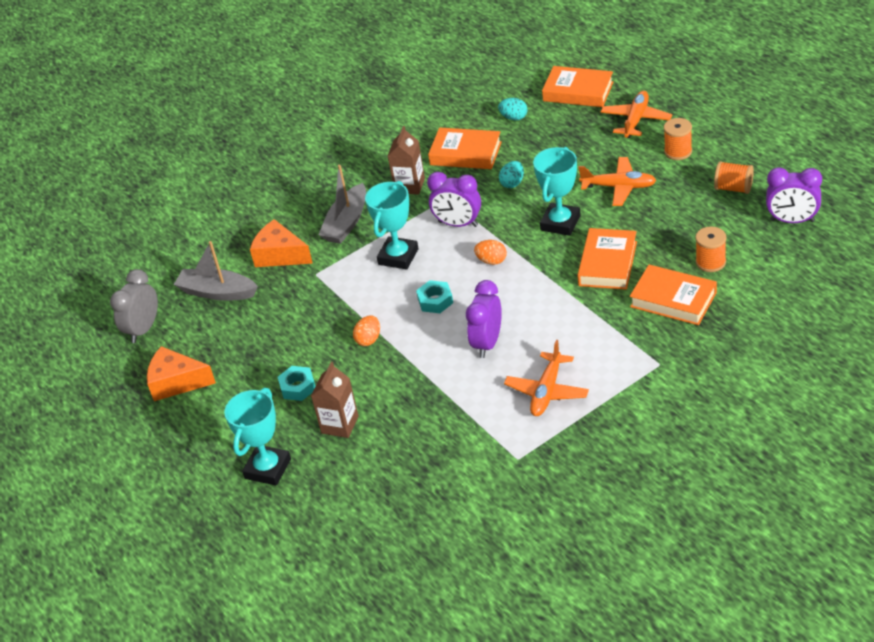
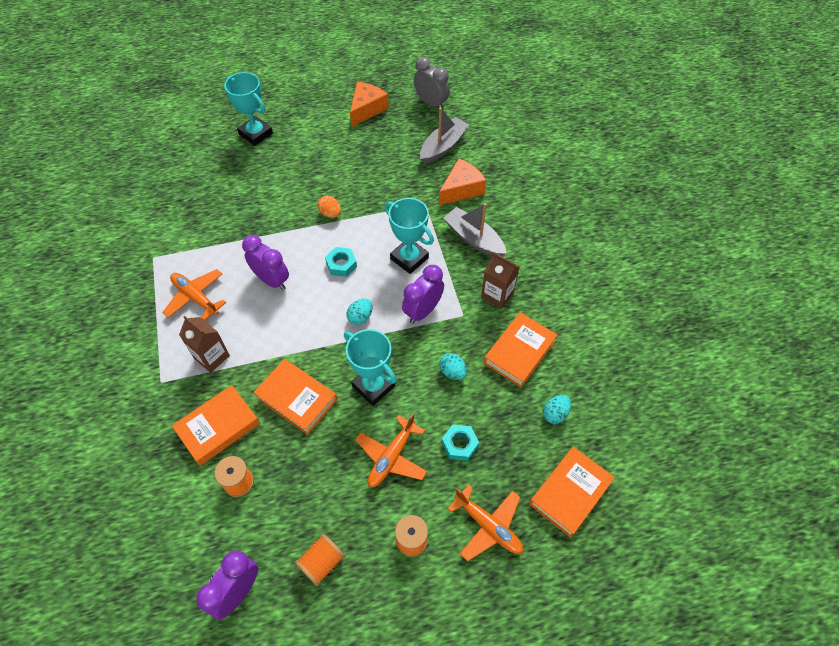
camera: 105 degrees right, 15 degrees up
turquoise nut [278,366,316,401] -> turquoise nut moved to [442,424,479,461]
brown carton [311,362,359,438] -> brown carton moved to [179,316,230,373]
orange egg [474,240,507,265] -> turquoise egg [346,299,373,325]

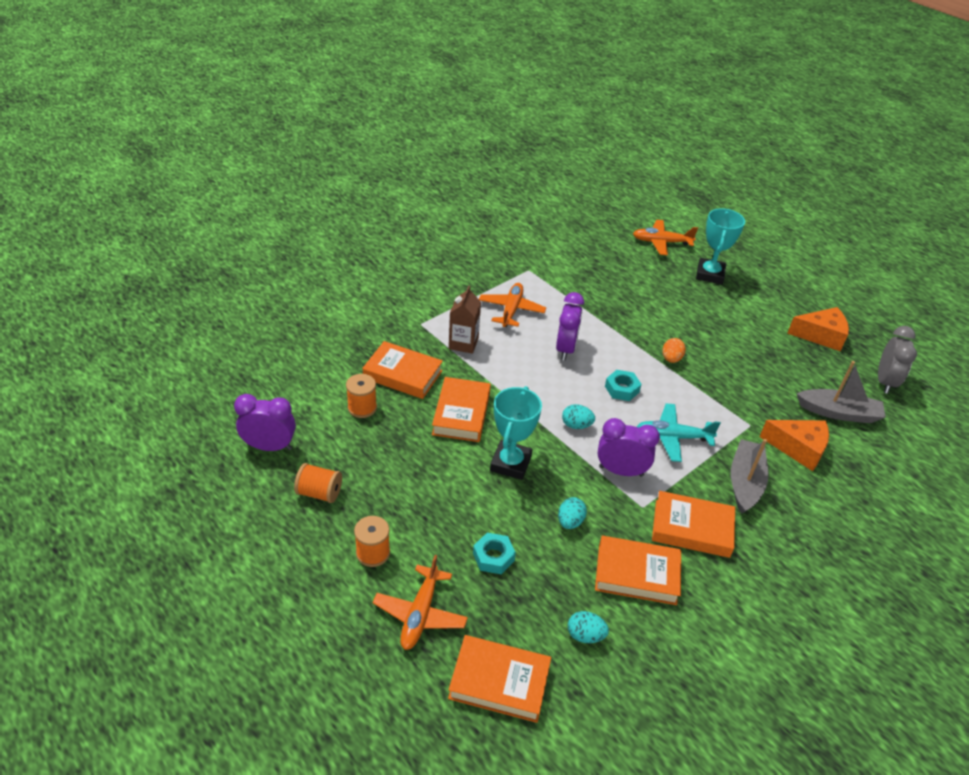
camera: 60 degrees right, 15 degrees down
orange plane [355,413,427,487] -> orange plane moved to [633,220,698,256]
turquoise trophy [385,198,434,274] -> turquoise plane [637,403,721,462]
brown carton [481,252,520,309] -> orange book [652,491,735,558]

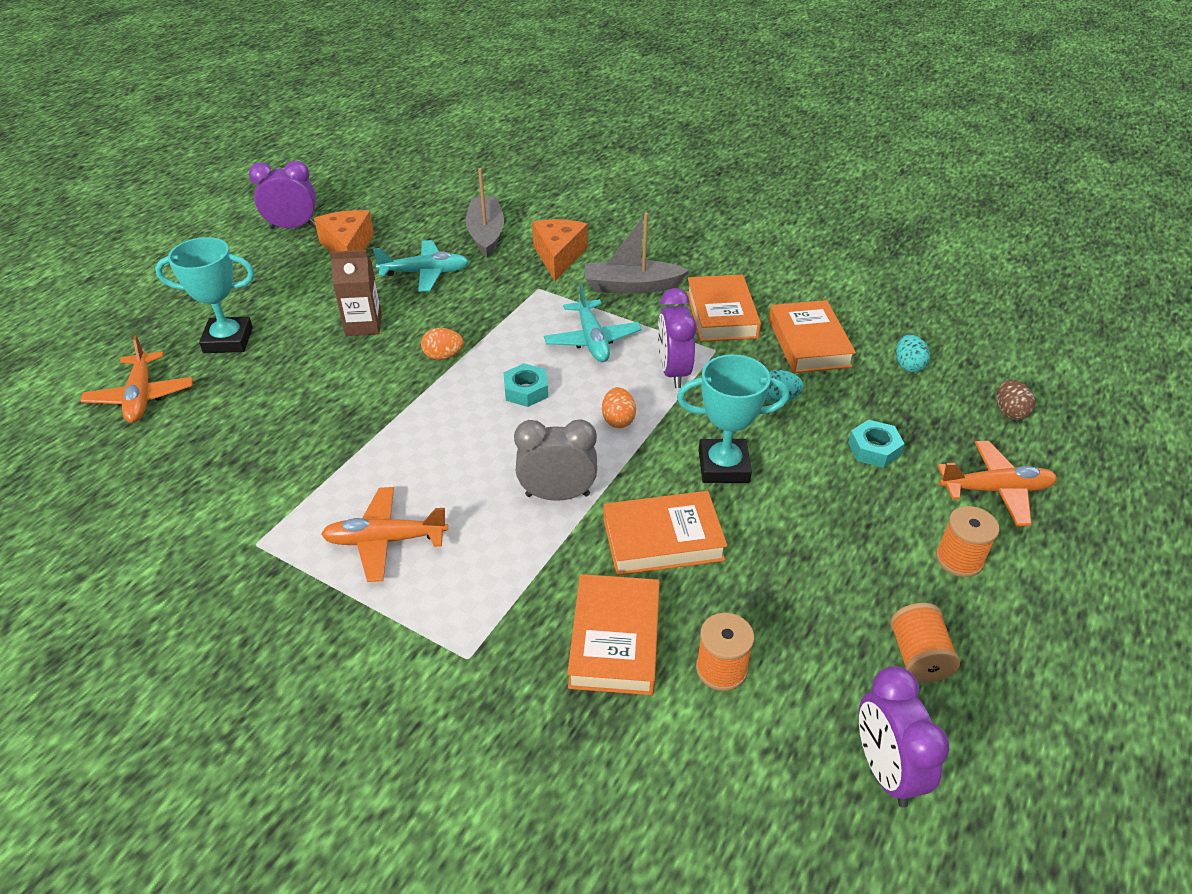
camera: 105 degrees left, 0 degrees up
orange book [448,635,551,723] -> brown egg [997,379,1035,420]
brown carton [449,286,481,354] -> brown carton moved to [330,250,382,336]
purple clock [556,292,584,360] -> purple clock moved to [249,160,316,229]
turquoise egg [562,404,595,429] -> orange egg [602,387,636,428]
grey clock [878,326,917,394] -> grey clock moved to [514,419,597,501]
none -> turquoise plane [373,240,469,292]

